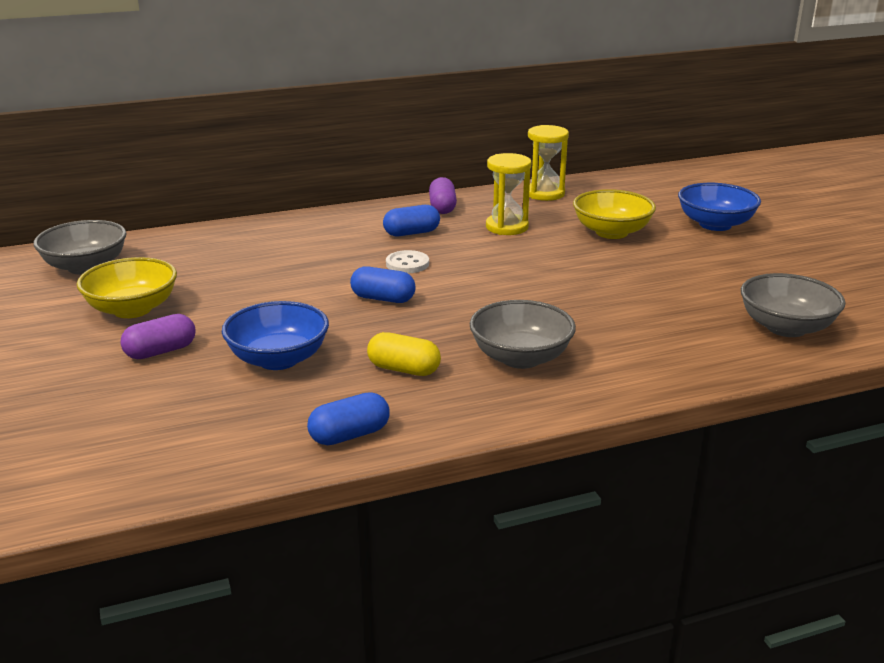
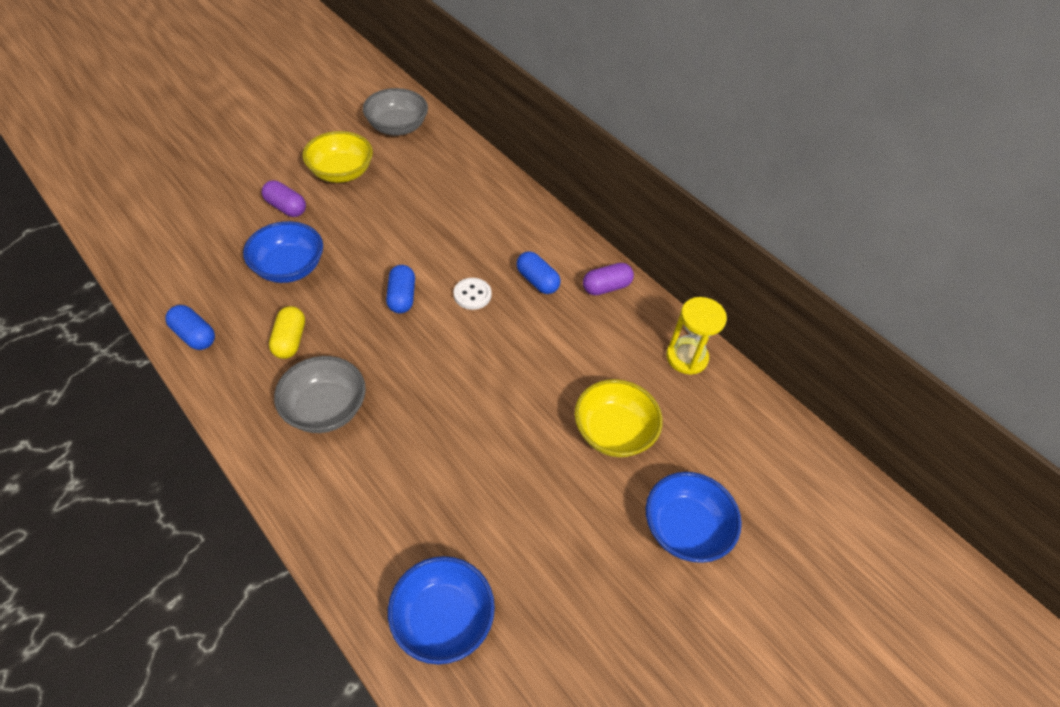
camera: 65 degrees right, 25 degrees up
yellow hourglass [486,153,531,235] -> none
grey bowl [741,273,846,337] -> blue bowl [388,556,495,665]

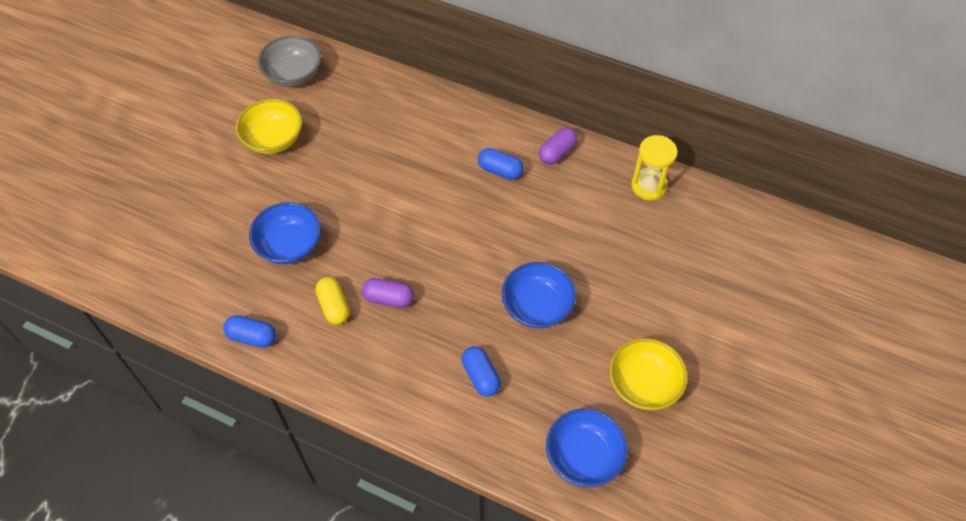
camera: 20 degrees left, 5 degrees up
purple capsule [262,180,306,217] -> purple capsule moved to [362,278,414,308]
grey bowl [274,356,366,433] -> none
blue capsule [386,265,415,314] -> blue capsule moved to [462,346,501,397]
white button [454,278,492,310] -> none
yellow bowl [574,379,663,457] -> yellow bowl moved to [609,338,688,410]
blue bowl [646,472,742,563] -> blue bowl moved to [502,262,576,328]

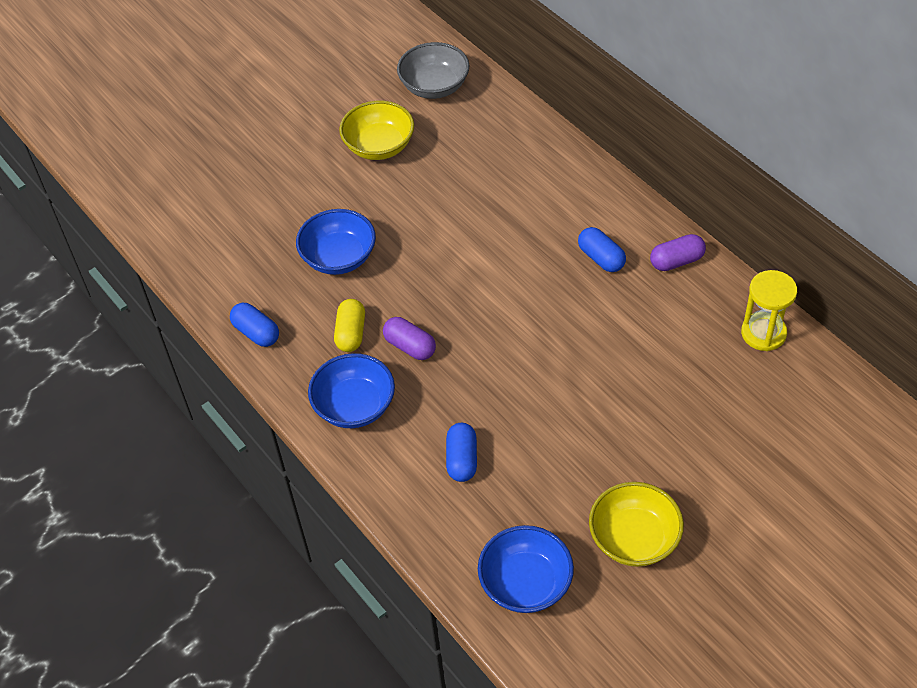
camera: 30 degrees right, 5 degrees down
blue bowl [502,262,576,328] -> blue bowl moved to [308,353,395,428]

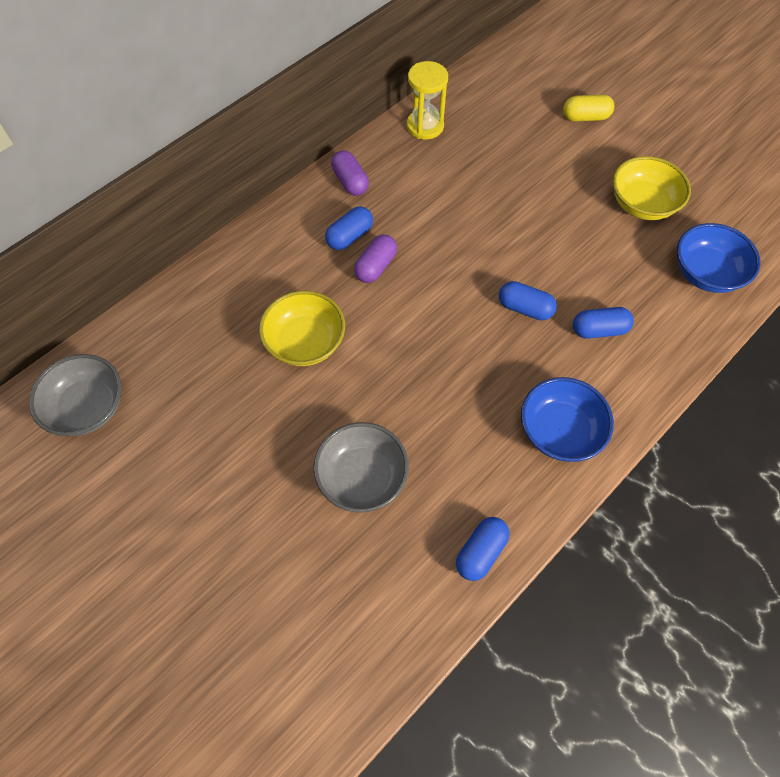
camera: 100 degrees left, 10 degrees up
blue bowl [296,209,376,275] -> grey bowl [313,422,409,513]
yellow capsule [334,299,365,352] -> yellow capsule moved to [563,95,615,122]
yellow bowl [339,100,414,160] -> yellow bowl moved to [259,291,345,366]
purple capsule [383,317,436,360] -> purple capsule moved to [354,234,397,283]
none -> blue capsule [499,281,557,321]

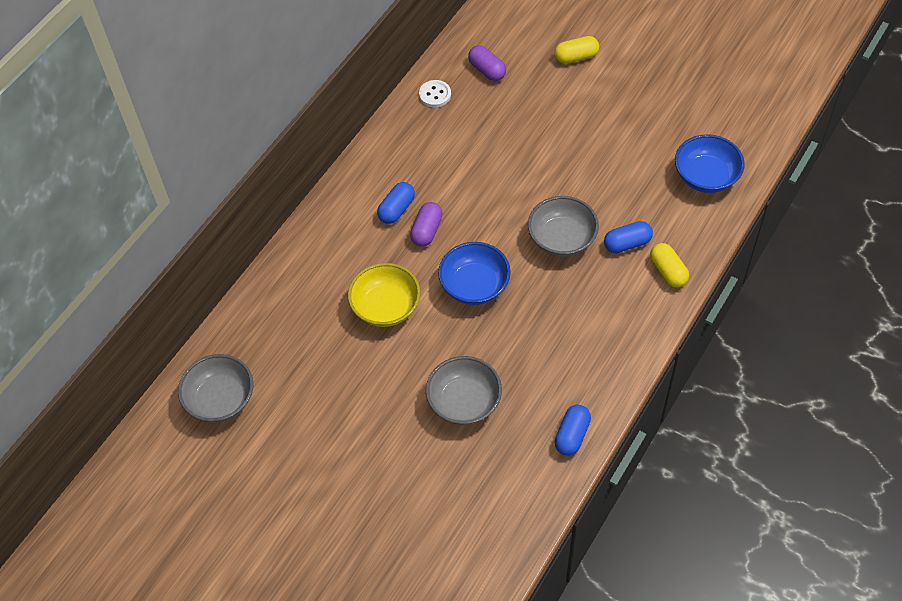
camera: 10 degrees left, 5 degrees down
purple capsule [331,150,369,196] -> purple capsule moved to [468,45,506,81]
yellow hourglass [407,61,448,140] -> white button [419,80,451,107]
blue capsule [499,281,557,321] -> grey bowl [528,196,599,257]
blue bowl [521,377,614,462] -> blue bowl moved to [438,242,511,305]
yellow bowl [613,156,691,220] -> none
none -> yellow capsule [650,243,689,288]

